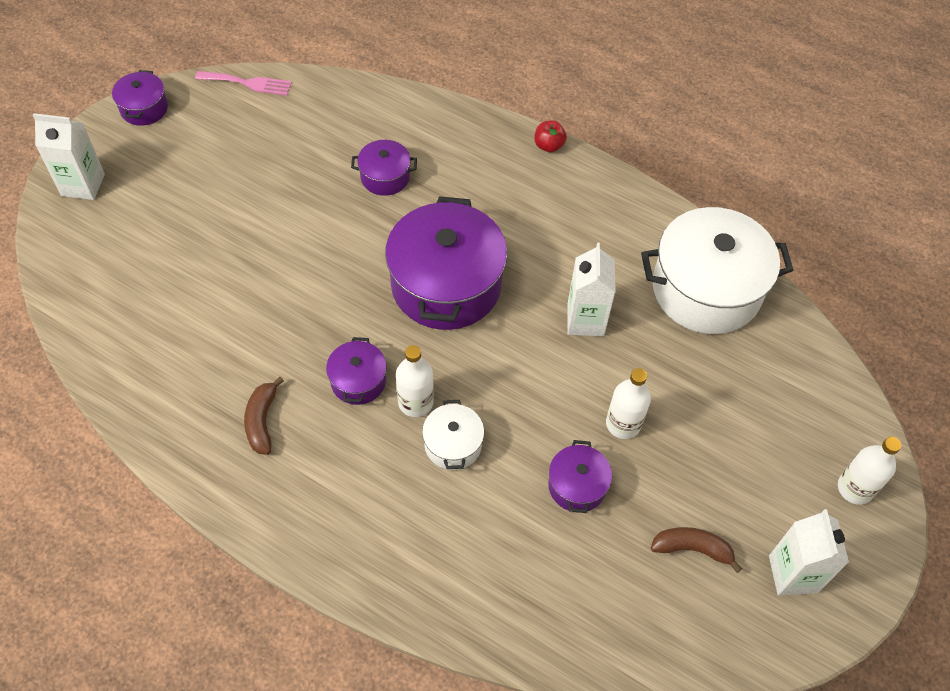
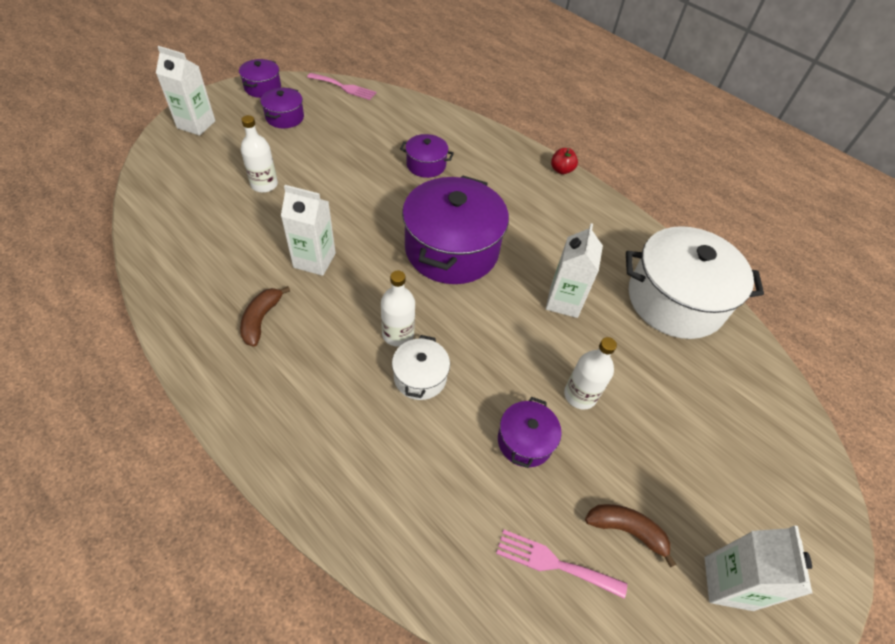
camera: 10 degrees right, 5 degrees down
purple pot [326,337,386,405] -> purple pot moved to [261,88,304,128]
white bottle [838,437,901,505] -> white bottle moved to [241,115,278,193]
none -> white carton [281,185,336,276]
none -> pink fork [496,529,627,599]

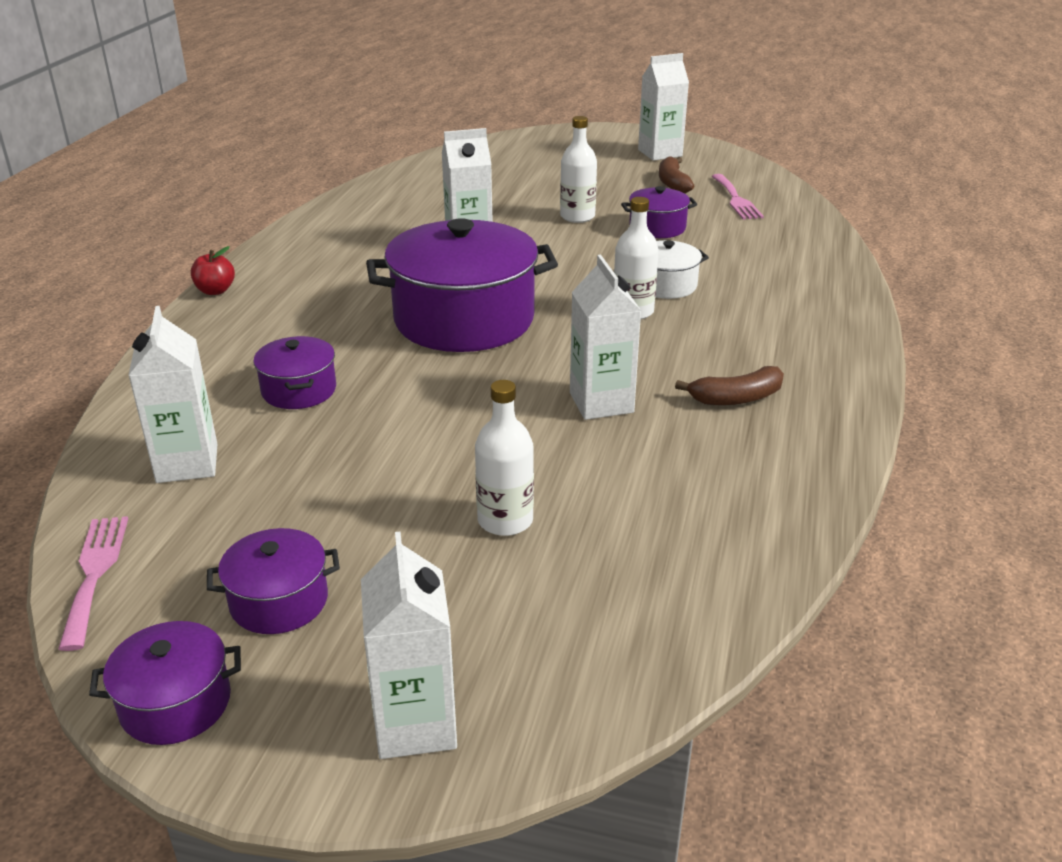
camera: 115 degrees left, 20 degrees down
white pot [626,226,764,339] -> none
none -> white carton [128,306,217,483]

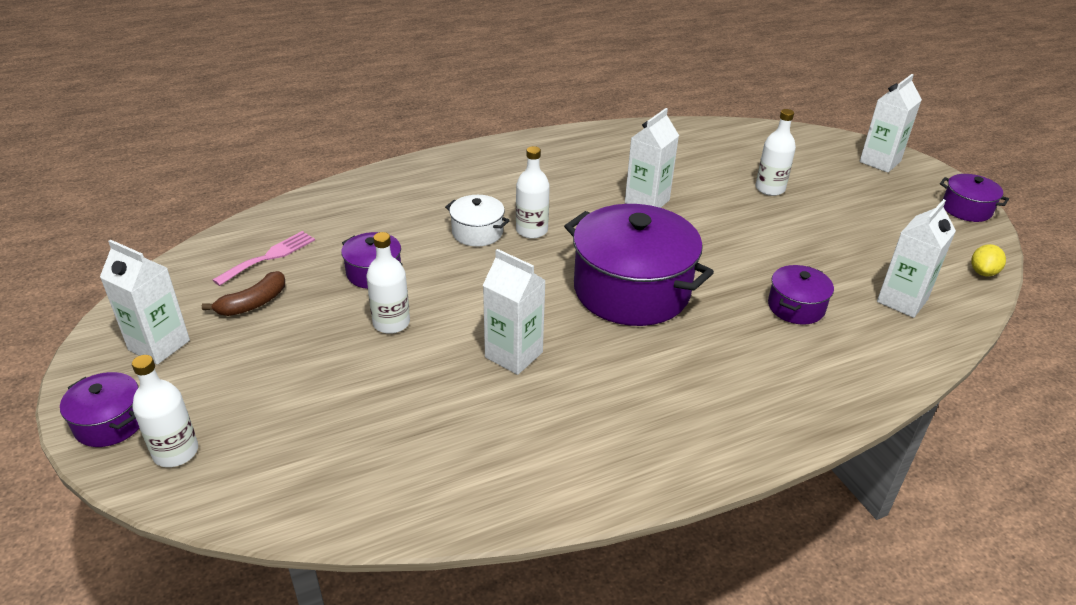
camera: 130 degrees left, 5 degrees up
pink fork [58,516,128,651] -> yellow lemon [971,244,1006,276]
red apple [191,246,235,295] -> none
purple pot [207,528,340,634] -> purple pot moved to [60,372,139,447]
brown banana [675,366,784,405] -> none
none -> white bottle [132,355,198,467]

